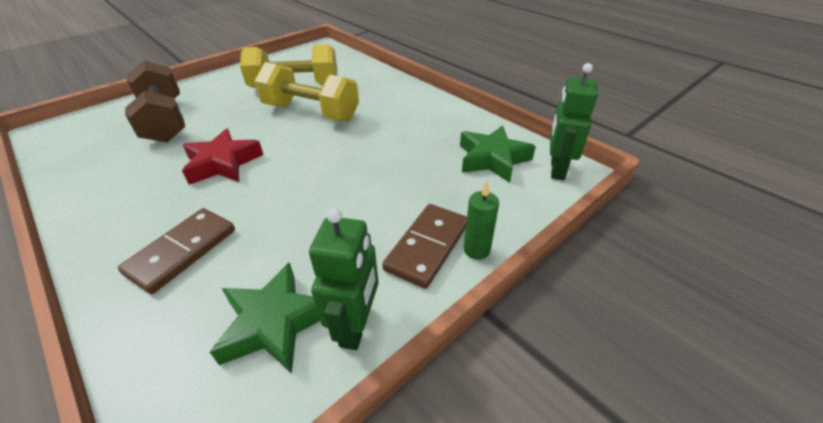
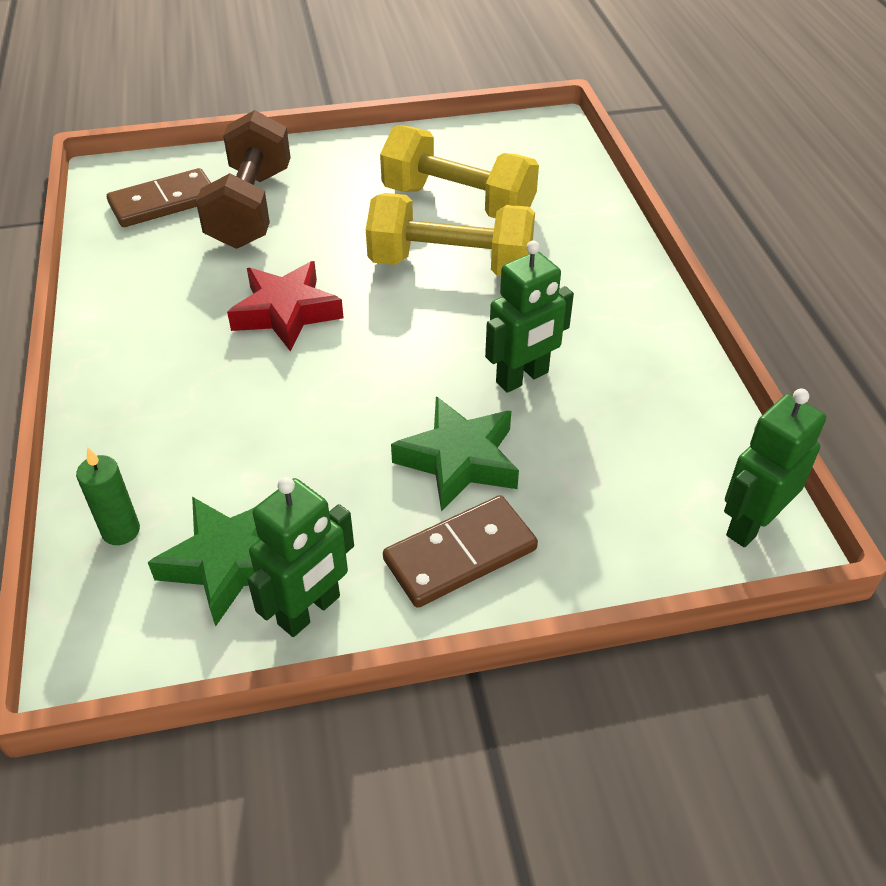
camera: 30 degrees right, 5 degrees up
brown domino [118,208,235,294] -> brown domino moved to [107,168,211,227]
yellow dumbbell [254,62,359,121] -> yellow dumbbell turned 45 degrees counterclockwise [366,193,535,276]
green star [460,125,536,183] -> green star moved to [391,396,519,511]
green candle [464,182,499,260] -> green candle moved to [76,448,140,545]
none -> green robot [485,241,574,393]

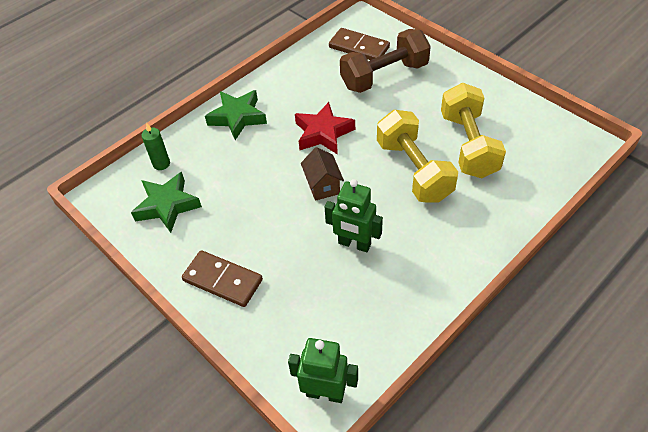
camera: 60 degrees right, 5 degrees up
green robot [247,477,354,637] -> none
green star [391,396,519,511] -> green star moved to [205,90,267,140]
none -> brown house [301,147,344,201]

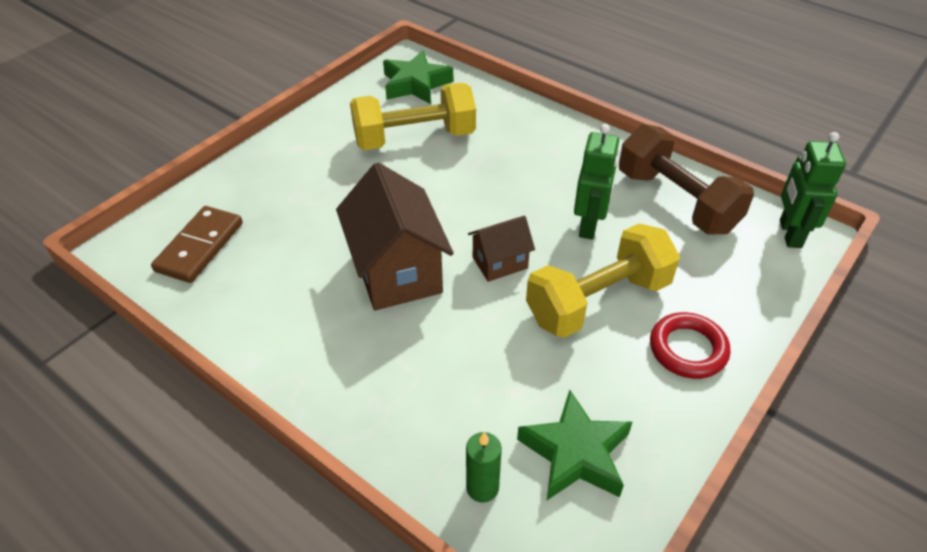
camera: 100 degrees left, 5 degrees down
brown domino [182,250,263,307] -> red ring [650,312,730,379]
green star [205,90,267,140] -> green star moved to [383,50,453,104]
red star [295,102,355,155] -> brown house [336,162,454,310]
brown dumbbell [340,29,431,93] -> brown dumbbell moved to [619,124,754,234]
yellow dumbbell [377,110,458,203] -> yellow dumbbell moved to [526,223,680,338]

